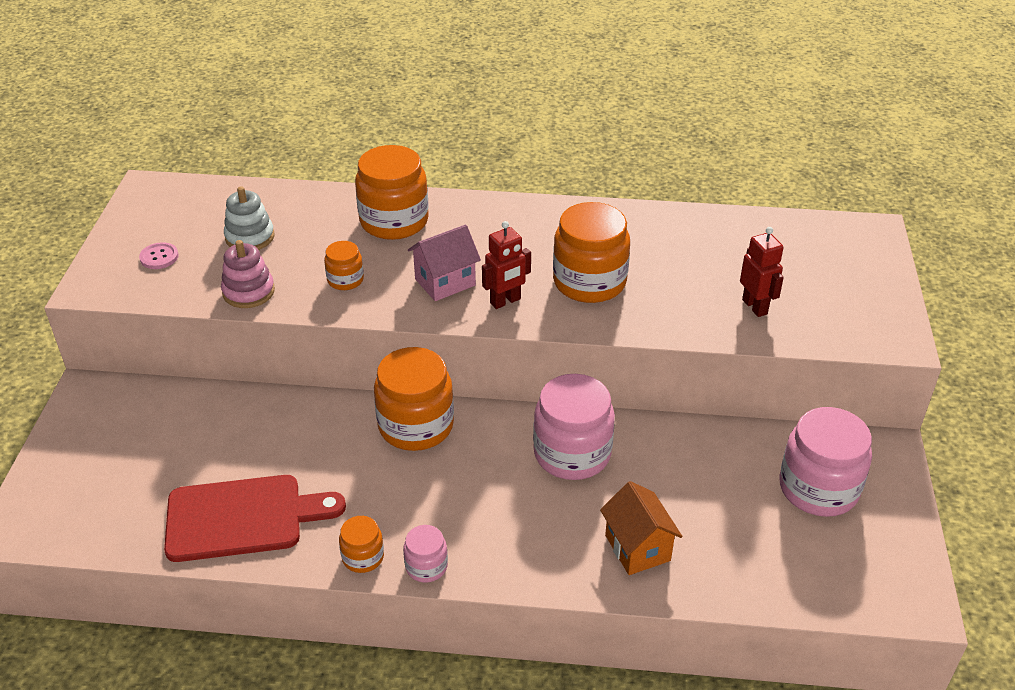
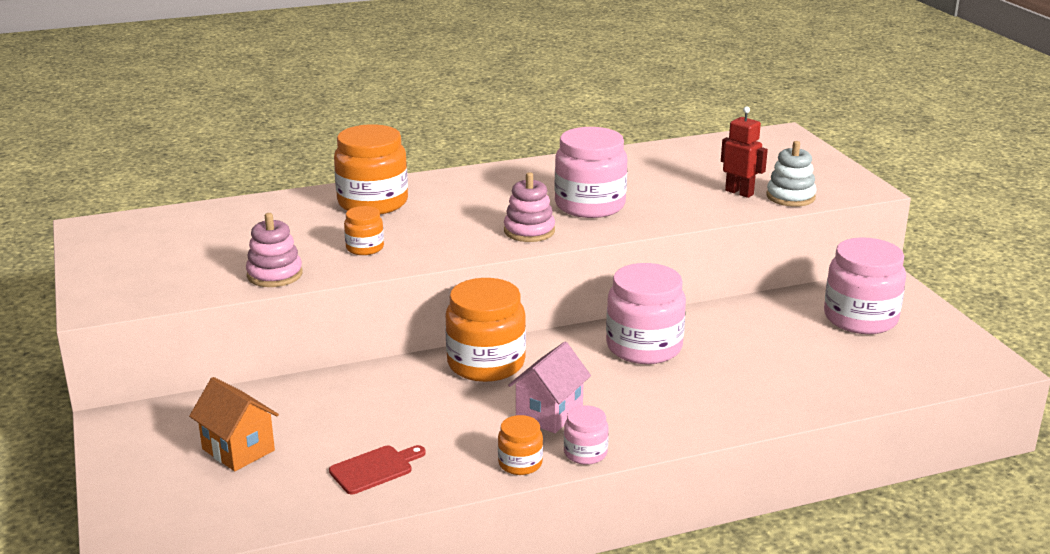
camera: 25 degrees left, 15 degrees down
pink button [139,242,179,269] -> none
red cutting board [164,475,346,562] -> red cutting board [329,445,426,494], size x0.51
white stacking toy [224,186,274,250] -> white stacking toy moved to [766,141,817,207]
pink house [408,225,481,301] -> pink house moved to [508,342,591,433]
red robot [482,221,531,309] -> pink stacking toy [504,172,555,242]
orange jar [553,202,630,303] -> pink jar [555,127,627,218]
orange house [600,481,683,575] -> orange house moved to [189,377,279,471]

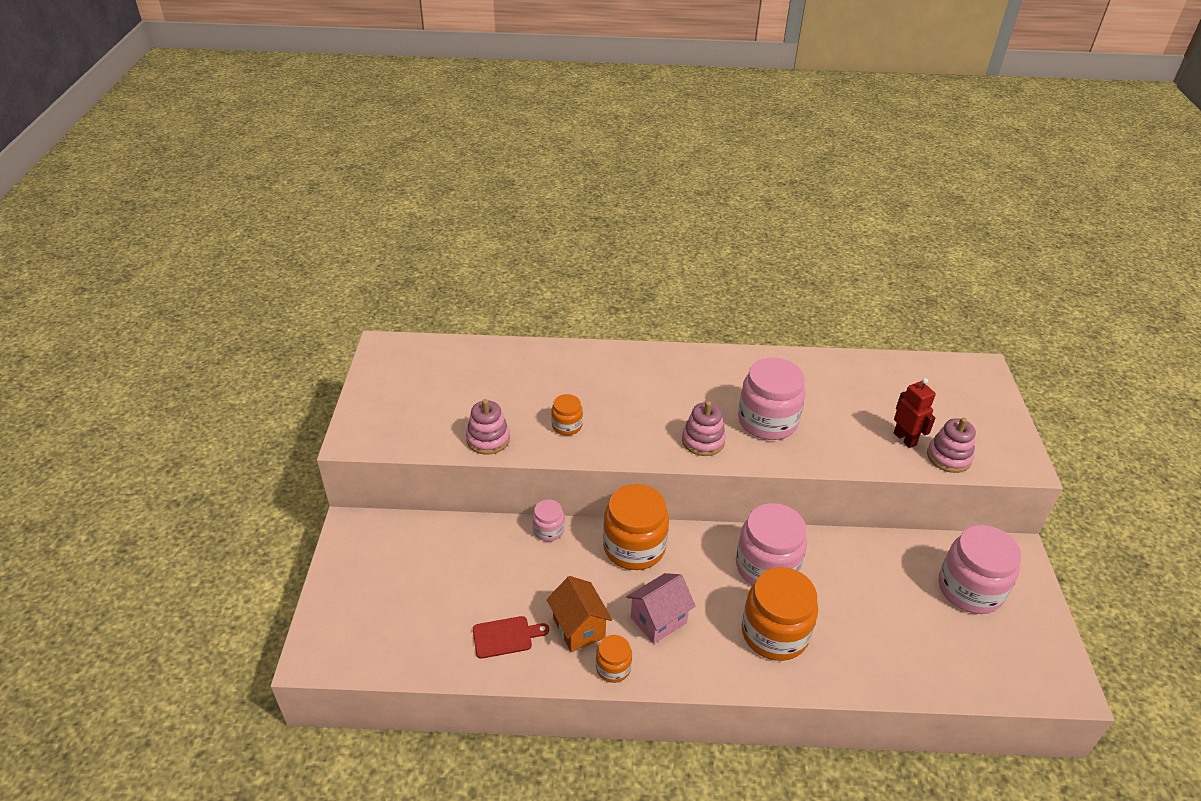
camera: 20 degrees right, 15 degrees up
orange house [189,377,279,471] -> orange house moved to [547,576,612,652]
orange jar [334,124,408,214] -> orange jar moved to [742,567,818,661]
pink jar [564,405,609,465] -> pink jar moved to [533,500,564,541]
white stacking toy [766,141,817,207] -> pink stacking toy [927,417,976,473]

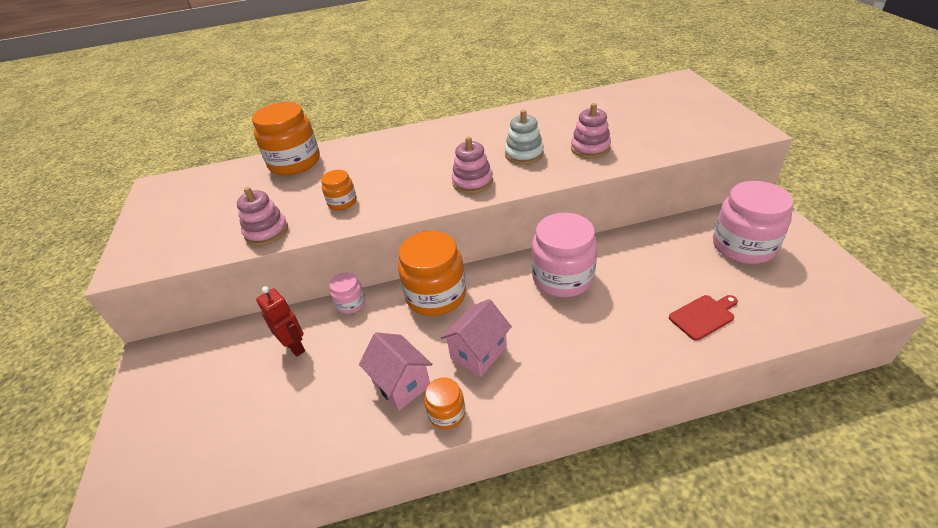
camera: 10 degrees left, 0 degrees up
red cutting board [473,616,549,659] -> red cutting board moved to [669,295,738,341]
orange house [547,576,612,652] -> pink house [359,332,432,411]
pink jar [738,357,806,440] -> white stacking toy [505,110,544,165]
orange jar [742,567,818,661] -> orange jar moved to [252,102,320,175]
red robot [894,378,936,448] -> red robot moved to [256,286,305,357]
pink stacking toy [927,417,976,473] -> pink stacking toy moved to [571,103,611,158]

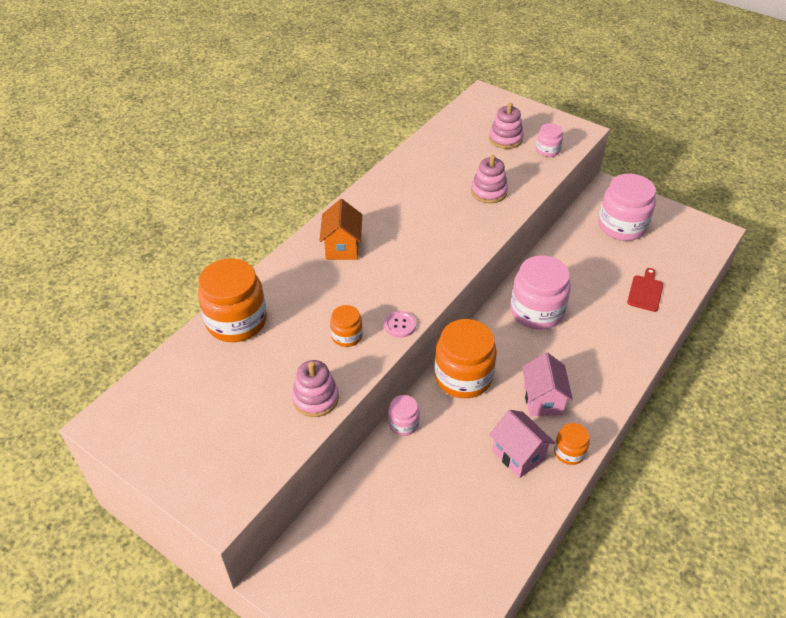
camera: 45 degrees left, 5 degrees up
red robot [256,286,305,357] -> none
pink house [359,332,432,411] -> pink house turned 45 degrees clockwise [489,410,555,478]
pink stacking toy [452,137,493,194] -> pink stacking toy moved to [489,103,523,149]
white stacking toy [505,110,544,165] -> none
none -> orange house [320,199,362,260]
none -> pink button [384,311,416,338]
none -> pink jar [536,123,563,157]

